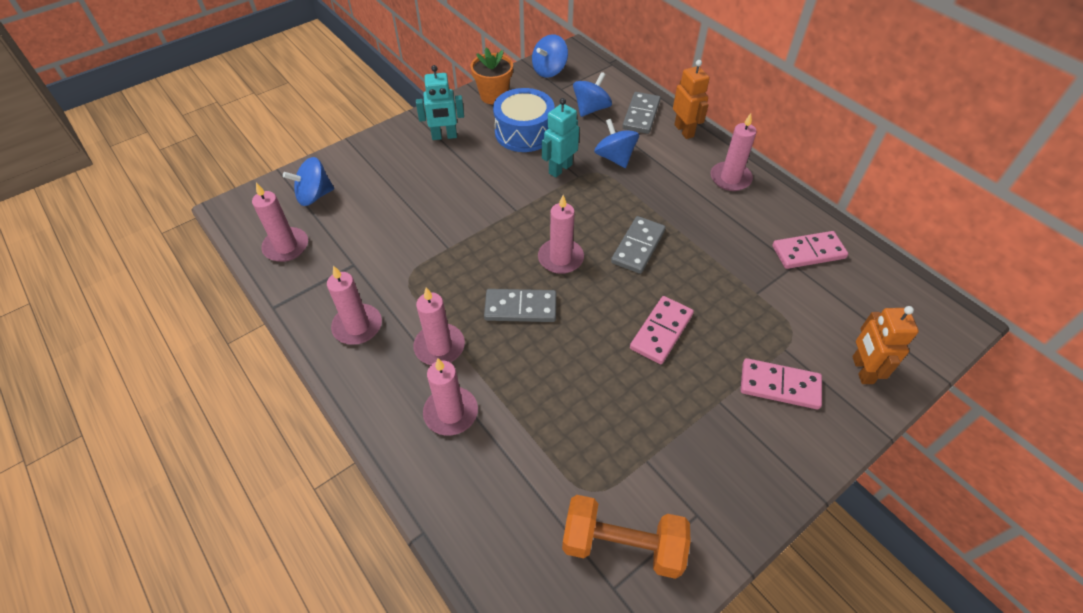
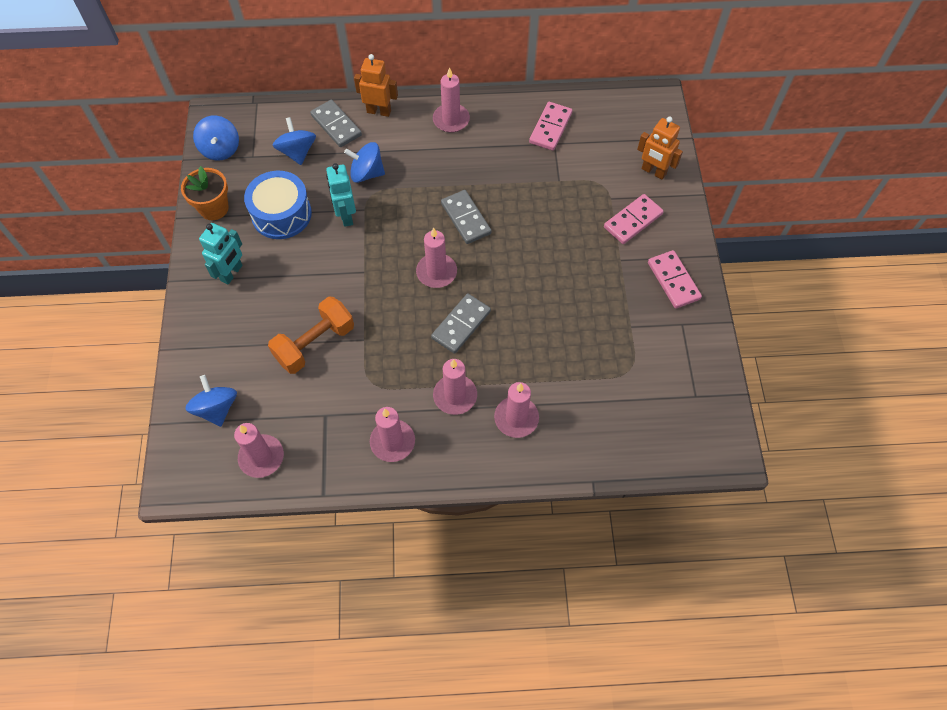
camera: 55 degrees left, 10 degrees up
blue spinning top [283,157,334,206] -> blue spinning top turned 150 degrees clockwise [185,375,237,427]
orange dumbbell [562,495,691,579] -> orange dumbbell moved to [268,296,354,374]
pink domino [630,296,694,364] -> pink domino moved to [648,250,702,309]

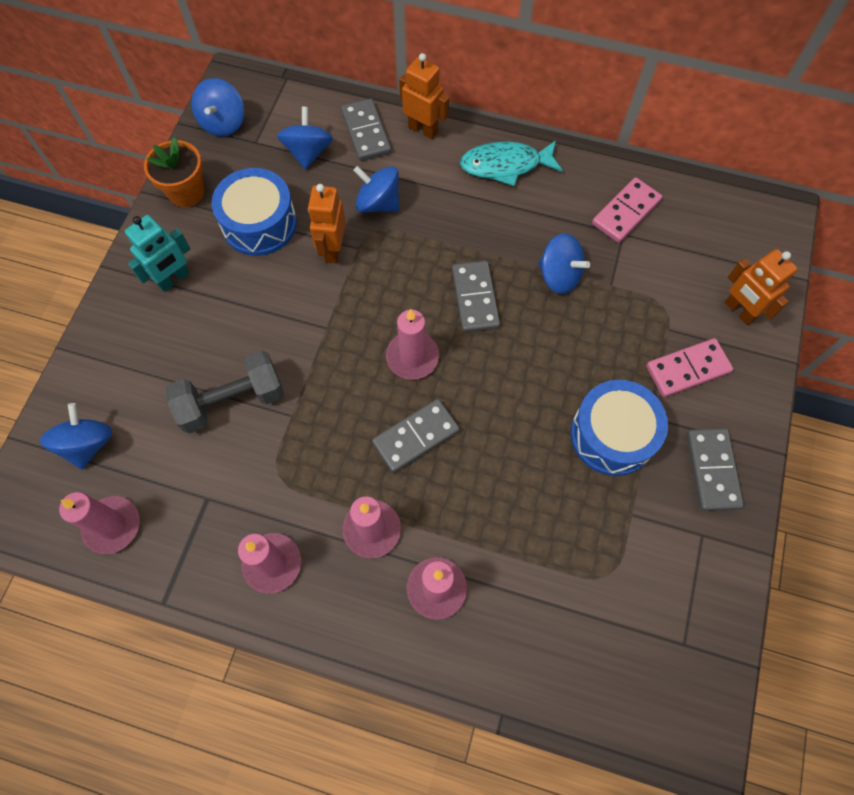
camera: 20 degrees right, 5 degrees up
orange dumbbell [268,296,354,374] -> grey dumbbell [166,350,284,434]
turquoise robot [326,163,356,227] -> orange robot [308,184,346,263]
pink candle [433,67,470,133] -> turquoise fish [460,140,563,186]
pink domino [648,250,702,309] -> grey domino [687,428,744,511]
none -> blue spinning top [539,233,590,294]
none -> blue drum [571,380,668,476]

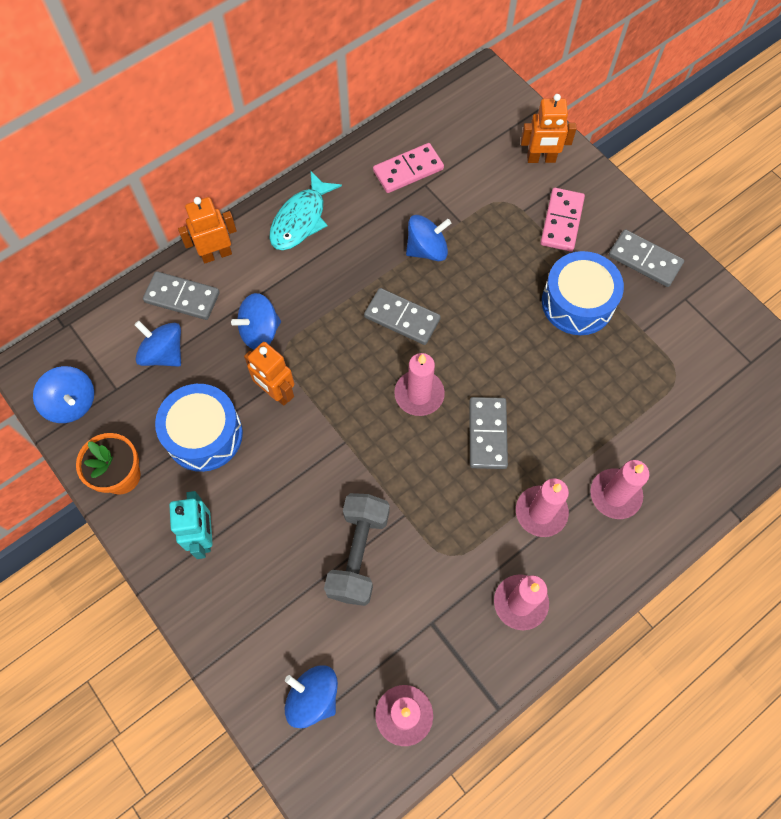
camera: 55 degrees left, 0 degrees up
pink domino [592,177,662,243] -> pink domino turned 75 degrees clockwise [373,143,444,193]

